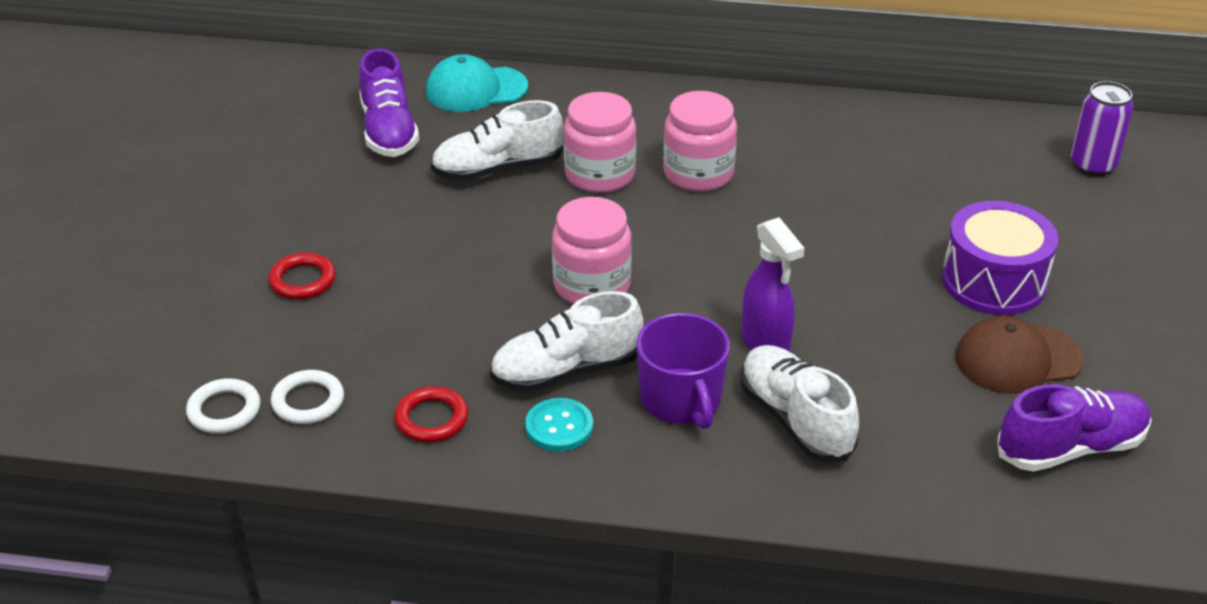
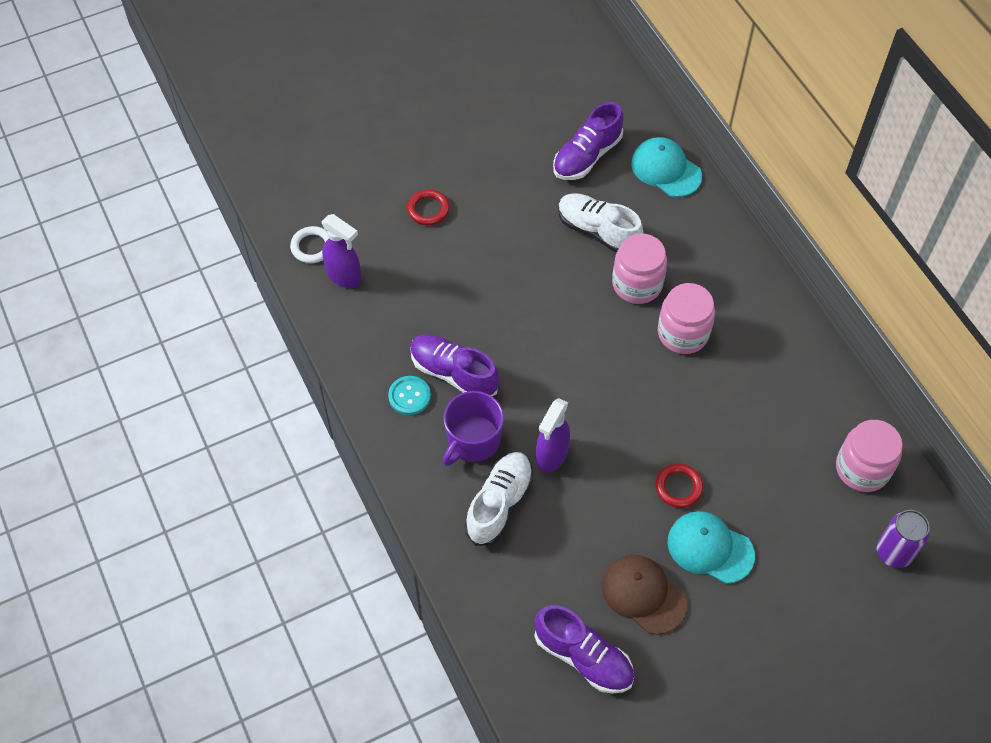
camera: 55 degrees right, 20 degrees up
white ring [271,370,344,424] -> purple spray bottle [321,214,362,288]
red ring [394,387,468,442] -> red ring moved to [655,463,703,508]
white shoe [490,291,643,392] -> purple shoe [410,334,499,396]
pink jar [552,197,632,304] -> pink jar moved to [836,420,903,492]
purple drum [942,201,1058,315] -> turquoise cap [668,511,755,584]

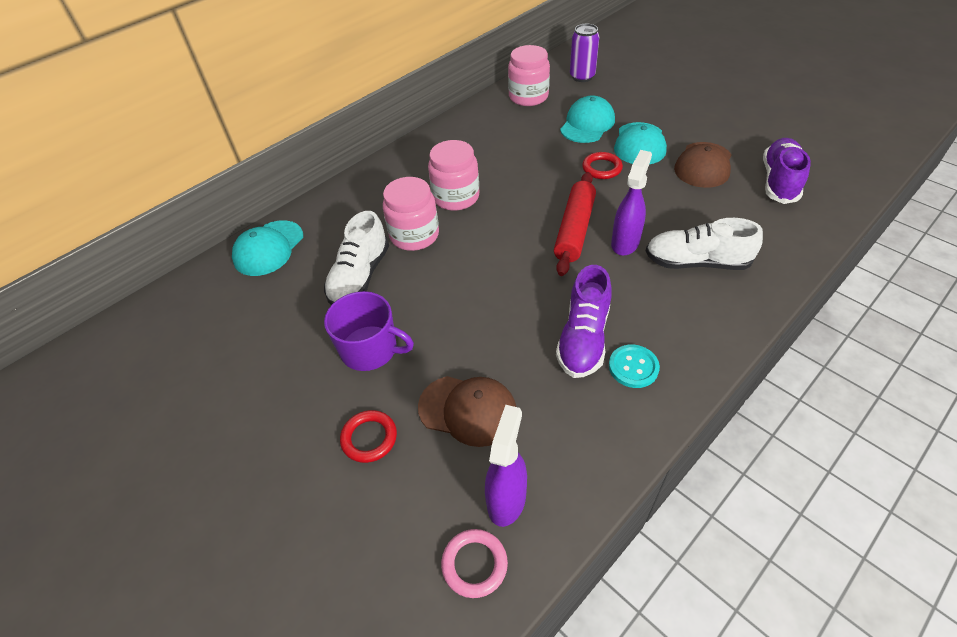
camera: 105 degrees left, 10 degrees down
white ring [290,226,329,263] -> pink ring [441,529,508,598]
purple mug [443,391,504,466] -> purple mug moved to [324,291,414,371]
purple spray bottle [536,398,570,473] -> purple spray bottle turned 75 degrees counterclockwise [611,150,652,256]
purple shoe [553,102,623,180] -> none
none -> brown cap [418,376,516,447]
none -> red rolling pin [554,172,596,276]
none -> turquoise cap [560,95,615,143]

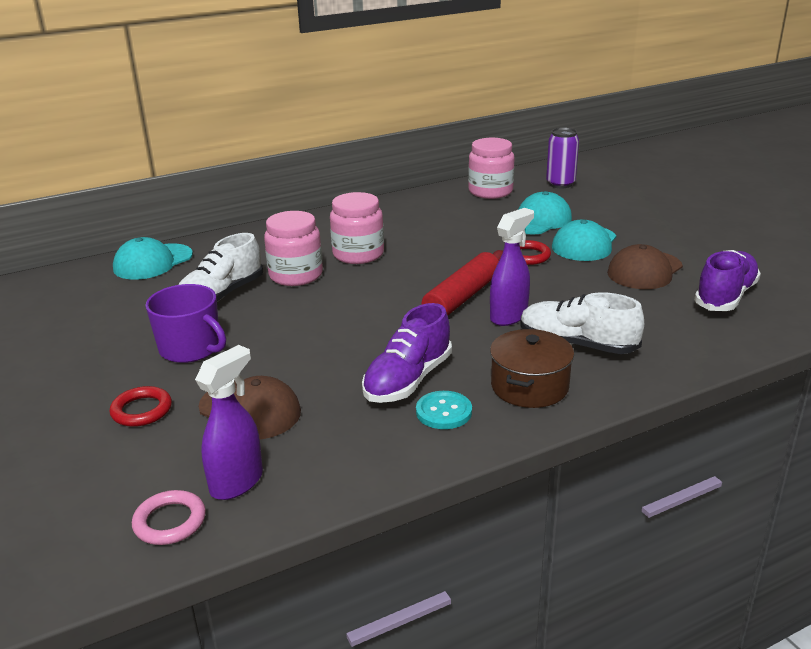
camera: 15 degrees right, 20 degrees down
none -> brown pot [490,329,574,408]

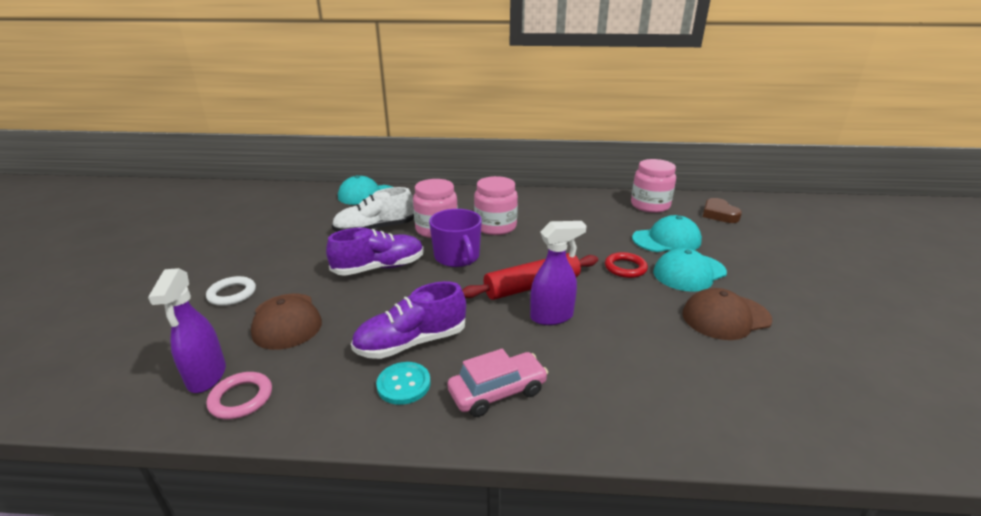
camera: 30 degrees right, 0 degrees up
red ring [110,386,172,427] -> white ring [206,276,256,306]
pink ring [132,490,206,545] -> pink ring moved to [207,372,272,419]
purple mug [145,284,226,363] -> purple mug moved to [429,209,482,267]
purple spray bottle [195,345,263,500] -> purple spray bottle turned 105 degrees clockwise [148,268,226,393]
brown pot [490,329,574,408] -> pink car [447,349,548,417]
white shoe [521,292,644,354] -> none
purple can [546,127,579,188] -> brown heart [703,198,742,223]
purple shoe [694,250,761,311] -> purple shoe moved to [326,228,424,276]

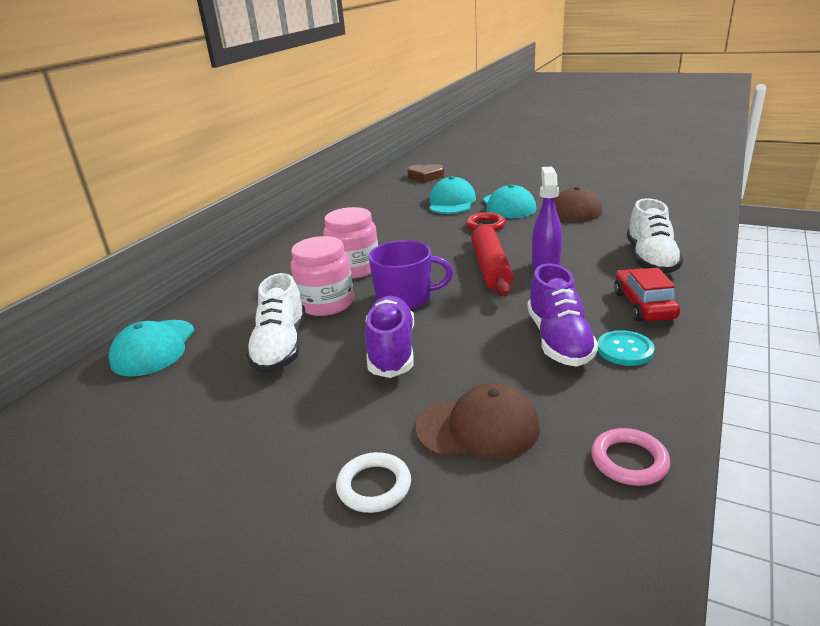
camera: 65 degrees left, 0 degrees up
purple spray bottle [148,268,226,393] -> none
pink car [447,349,548,417] -> red car [614,268,680,322]
pink jar [631,159,676,213] -> none
none -> white shoe [627,198,683,274]

